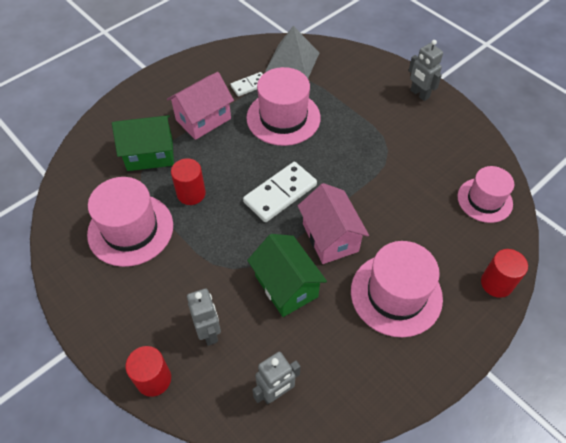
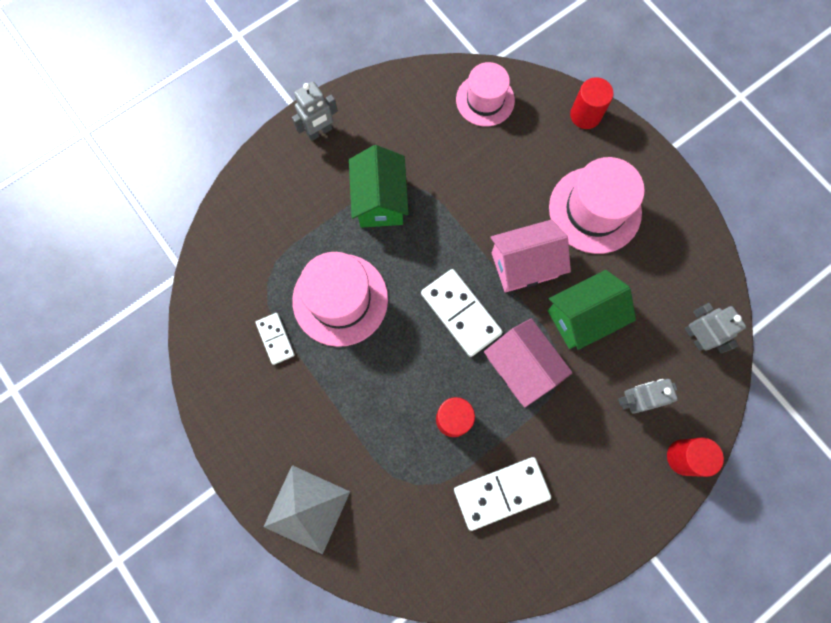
camera: 85 degrees left, 20 degrees up
pink hat [87,177,173,267] -> white domino [454,457,551,531]
green house [112,115,174,171] -> green house moved to [349,145,409,228]
pink house [167,72,234,140] -> pink house moved to [484,318,573,407]
grey pyramid [265,26,319,78] -> grey pyramid moved to [264,465,350,555]

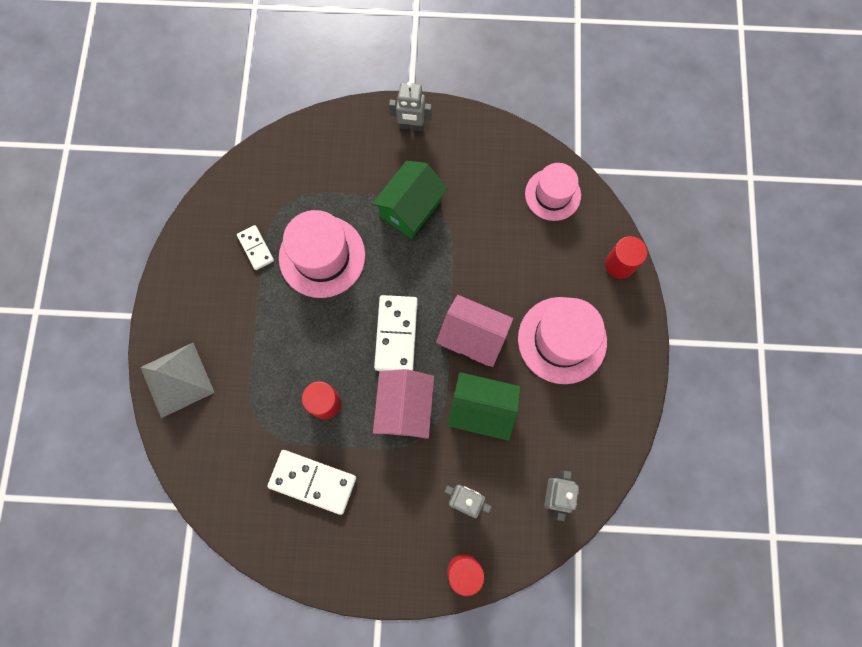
camera: 40 degrees right, 0 degrees up
white domino [256,313,295,365] -> white domino turned 45 degrees counterclockwise [237,225,274,270]

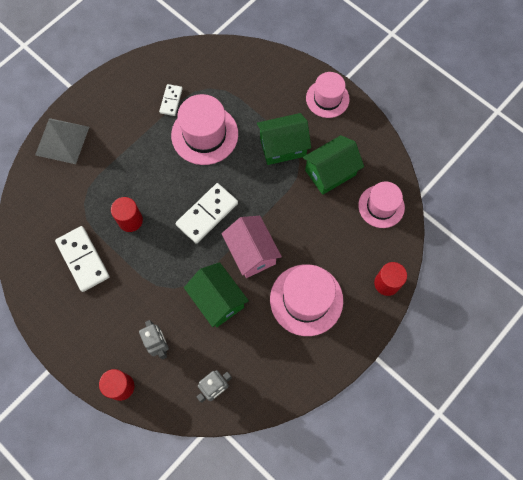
camera: 40 degrees right, 5 degrees down
pink house [373,369,434,439] -> none
grey robot [389,81,432,131] -> pink hat [306,72,350,118]
none -> green house [303,135,364,195]

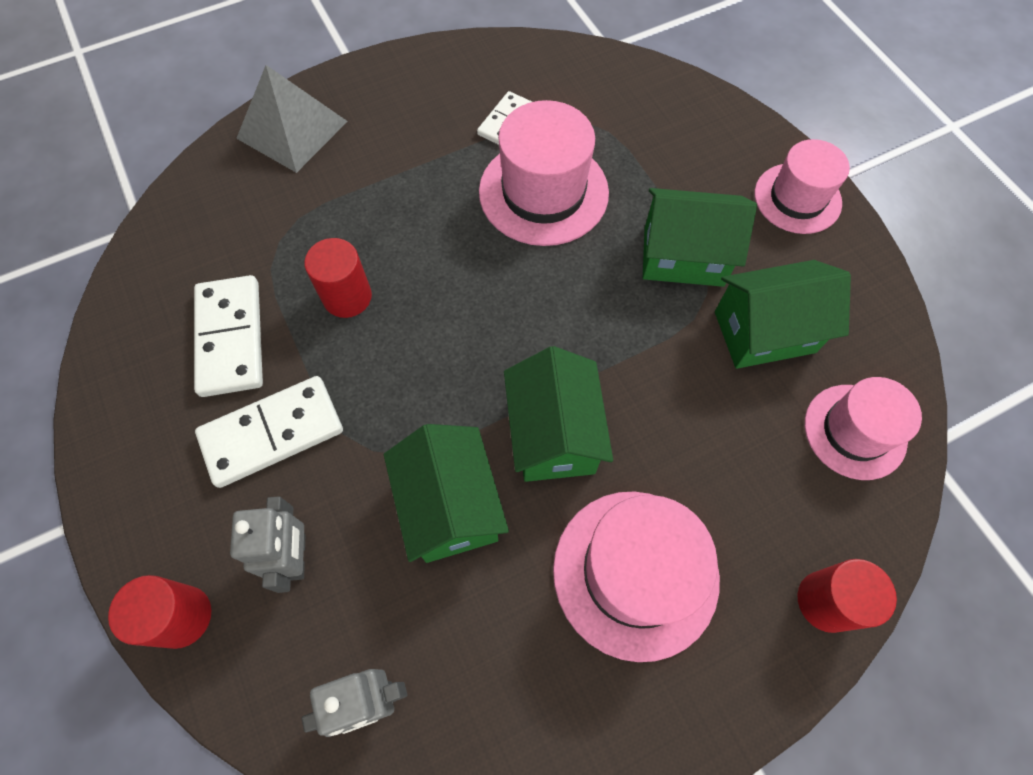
camera: 20 degrees right, 5 degrees down
white domino [176,183,238,244] -> white domino moved to [195,376,343,488]
pink house [222,216,282,278] -> green house [504,346,613,482]

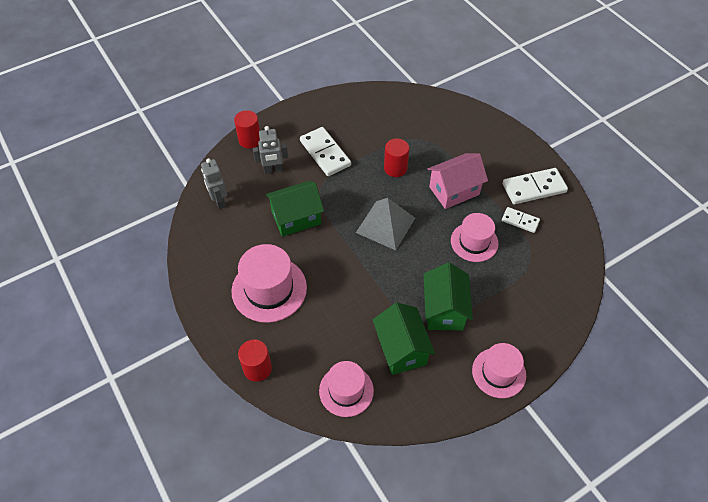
camera: 85 degrees right, 10 degrees down
white domino [194,275,263,397] -> white domino moved to [503,168,568,204]
grey pyramid [236,65,348,173] -> grey pyramid moved to [356,198,415,250]
pink hat [479,100,609,246] -> pink hat [451,213,499,262], size x0.66
green house [504,346,613,482] -> none
none -> pink house [428,153,488,209]

